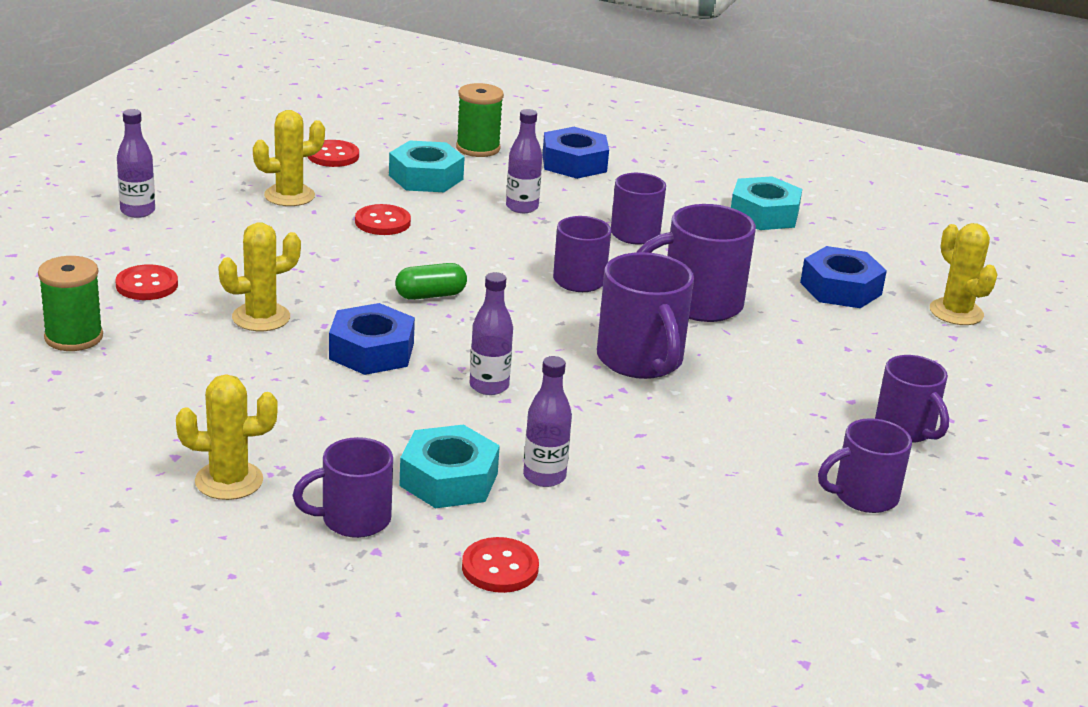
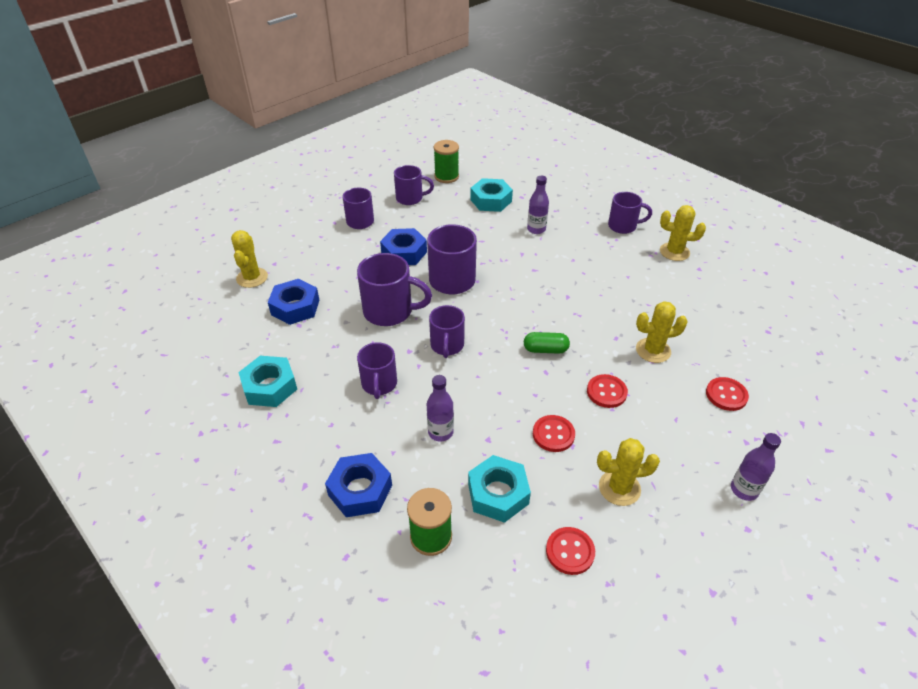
camera: 155 degrees left, 15 degrees up
green spool [38,256,103,351] -> green spool moved to [434,140,459,183]
blue nut [329,303,415,375] -> blue nut moved to [380,228,427,265]
turquoise nut [399,425,500,508] -> turquoise nut moved to [470,178,513,212]
red button [462,537,539,593] -> red button moved to [587,374,628,408]
purple bottle [470,272,513,395] -> none

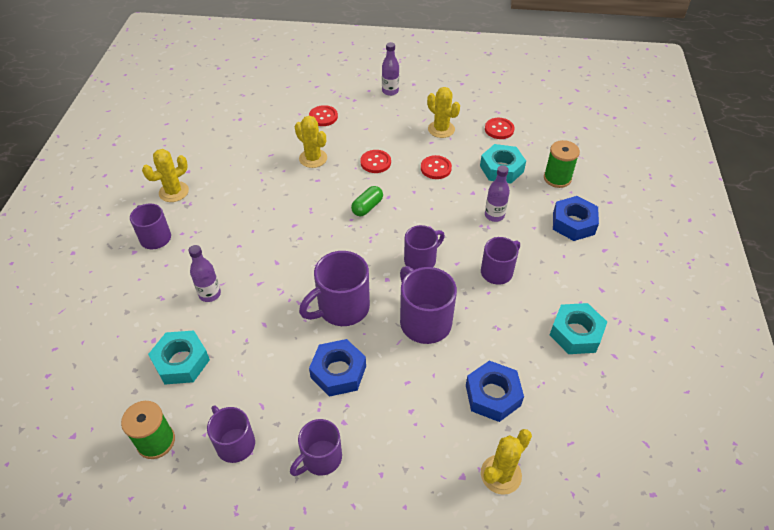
camera: 130 degrees left, 5 degrees up
green capsule [524,332,570,354] -> green capsule turned 75 degrees clockwise [351,186,383,216]
yellow cactus [660,205,706,261] -> yellow cactus turned 75 degrees clockwise [142,149,189,202]

